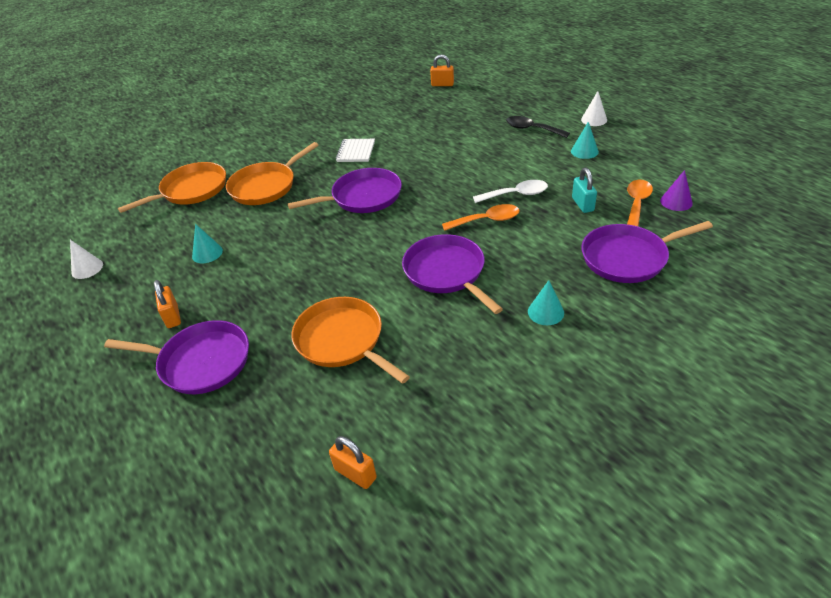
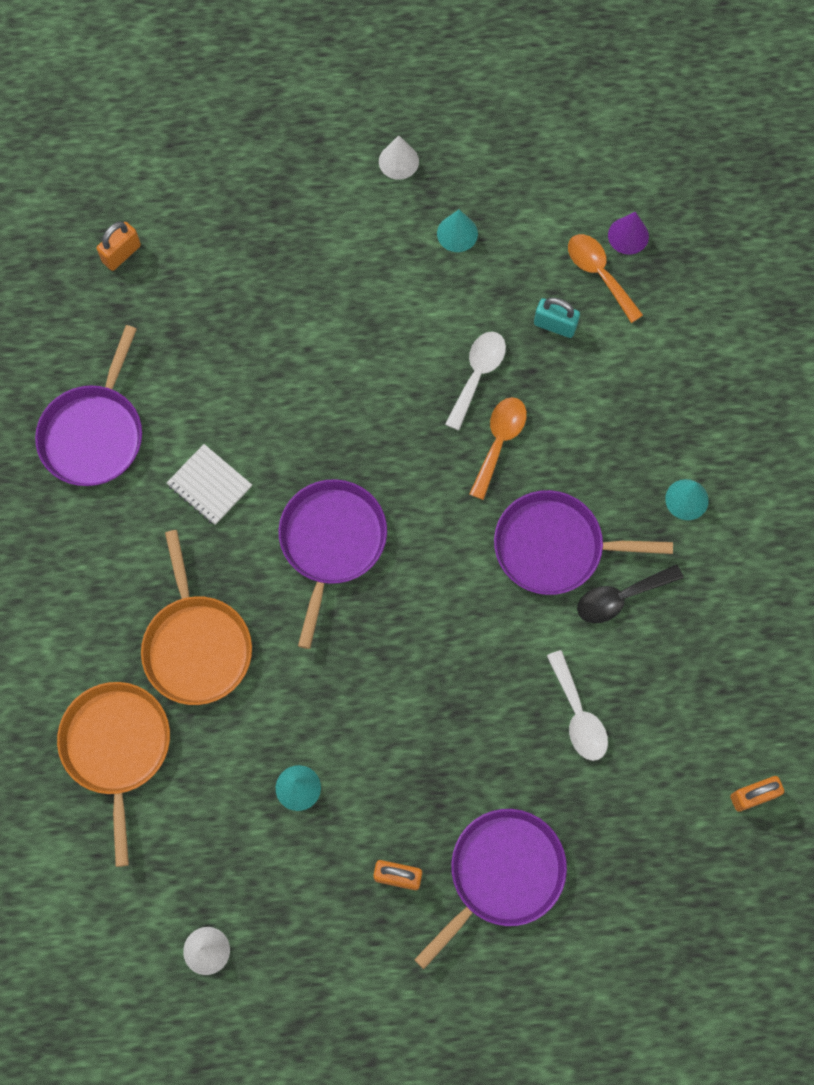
camera: 60 degrees left, 30 degrees up
orange pan [291,297,410,384] -> white spoon [547,650,608,761]
black spoon [506,116,570,138] -> black spoon moved to [577,564,683,623]
purple pan [581,221,713,283] -> purple pan moved to [35,325,142,486]

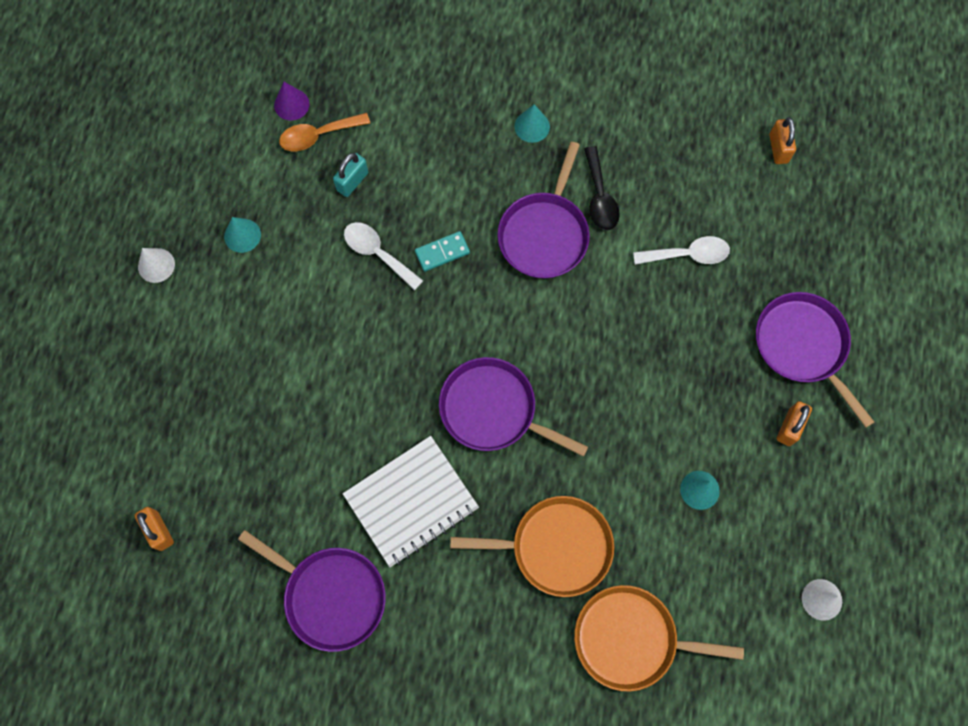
camera: 75 degrees left, 0 degrees up
white notebook [167,444,252,525] -> white notebook [343,436,479,567], size x1.74
orange spoon [469,397,527,500] -> turquoise domino [415,231,470,272]

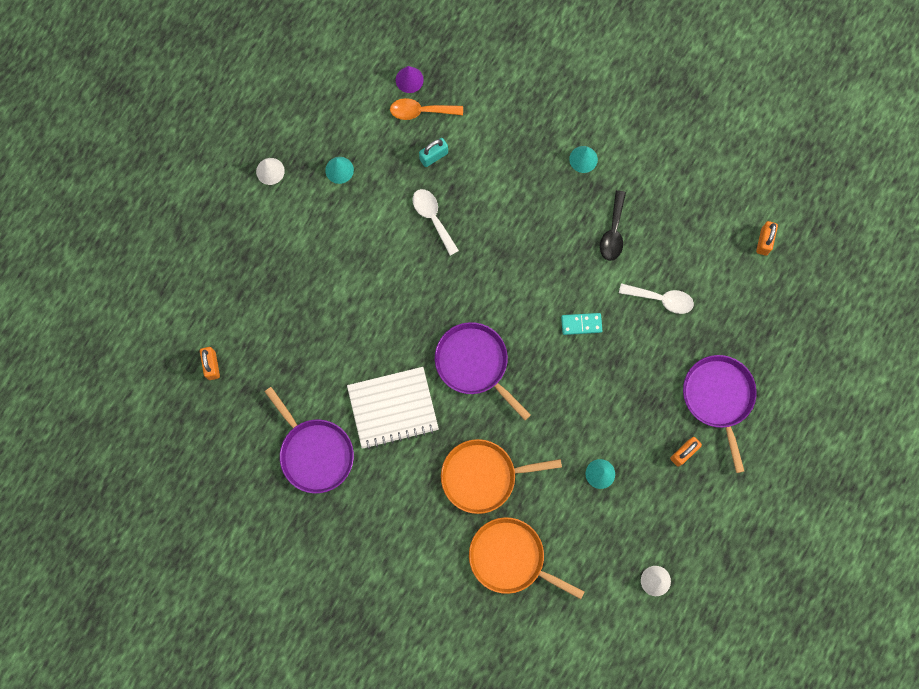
camera: 20 degrees right, 5 degrees up
turquoise domino [415,231,470,272] -> turquoise domino moved to [561,313,602,335]
orange pan [450,496,614,597] -> orange pan turned 150 degrees clockwise [441,439,562,514]
purple pan [497,142,590,278] -> none

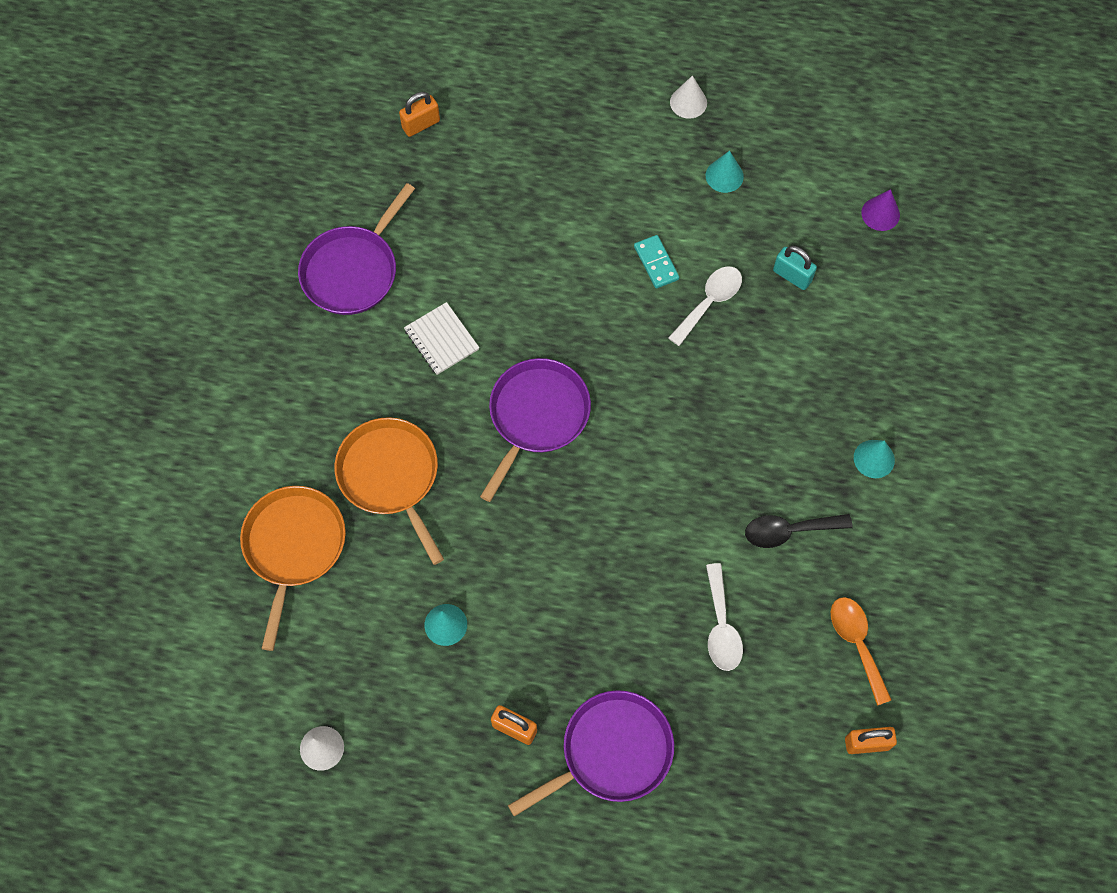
camera: 70 degrees right, 10 degrees down
white notebook [347,367,439,449] -> white notebook [404,302,480,375], size x0.58
orange spoon [390,98,463,120] -> orange spoon moved to [831,597,892,706]
turquoise domino [561,313,602,335] -> turquoise domino moved to [634,235,679,288]

